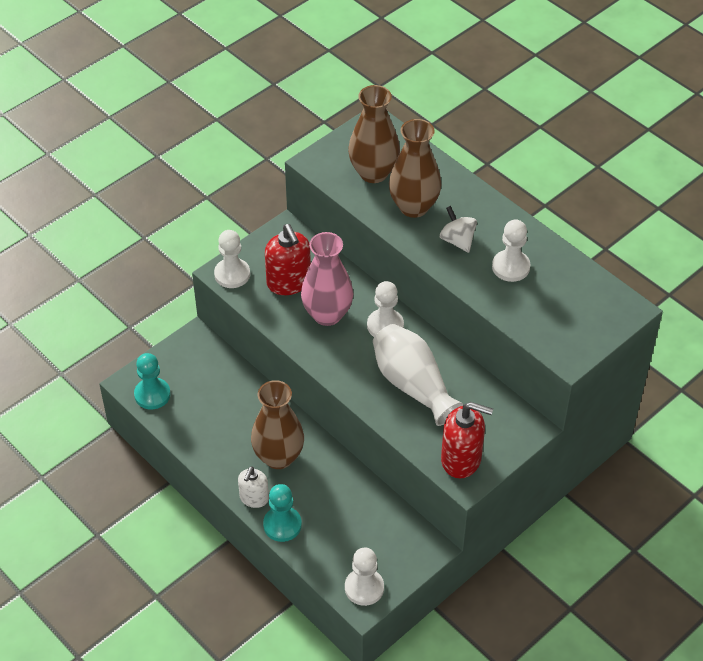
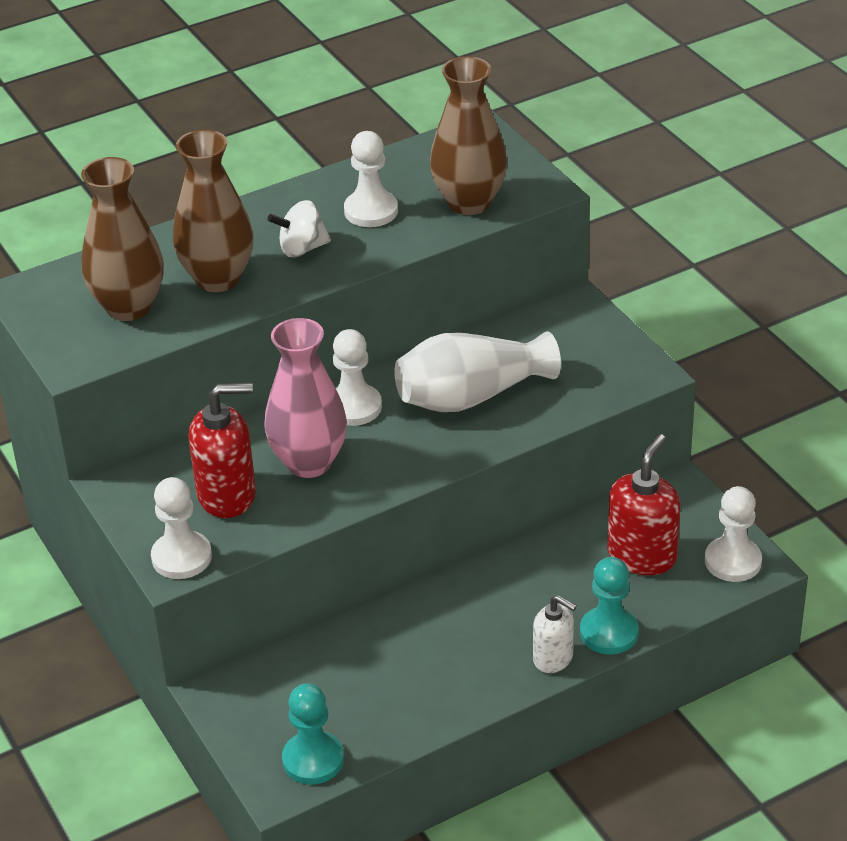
camera: 75 degrees left, 10 degrees down
brown vase [251,380,304,469] -> brown vase moved to [430,56,507,215]
red soap dispenser [441,402,493,479] -> red soap dispenser moved to [607,434,680,575]

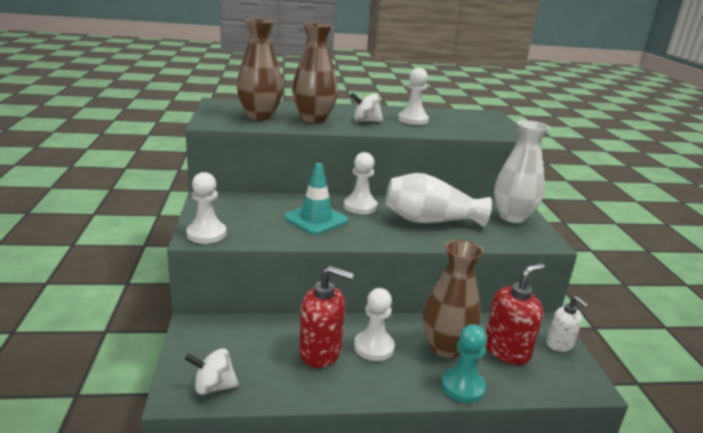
camera: 20 degrees right, 15 degrees down
red soap dispenser [189,383,256,518] -> red soap dispenser moved to [299,266,354,368]
pink vase [264,318,347,478] -> turquoise traffic cone [284,163,348,235]
turquoise pawn [282,683,344,784] -> white spinning top [185,348,239,395]
brown vase [430,56,507,215] -> brown vase moved to [422,240,484,358]
white soap dispenser [533,595,577,673] -> white soap dispenser moved to [547,296,589,352]
white pawn [705,486,762,582] -> white pawn moved to [354,288,395,361]
none -> white vase [494,120,550,223]

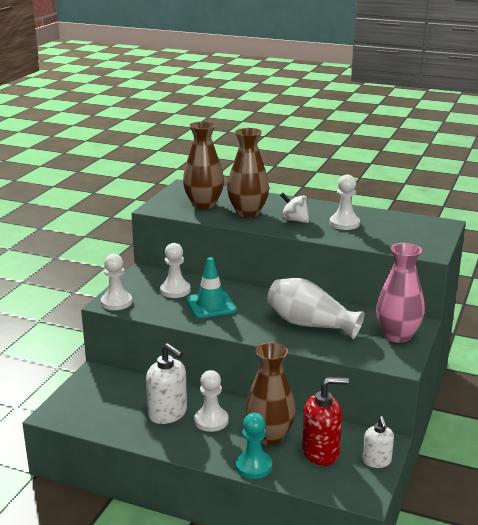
camera: 30 degrees right, 0 degrees up
white spinning top [185,348,239,395] -> none
red soap dispenser [299,266,354,368] -> white soap dispenser [146,343,187,424]
white pawn [344,152,378,214] -> white pawn moved to [160,243,191,298]
white vase [494,120,550,223] -> pink vase [376,243,425,343]

